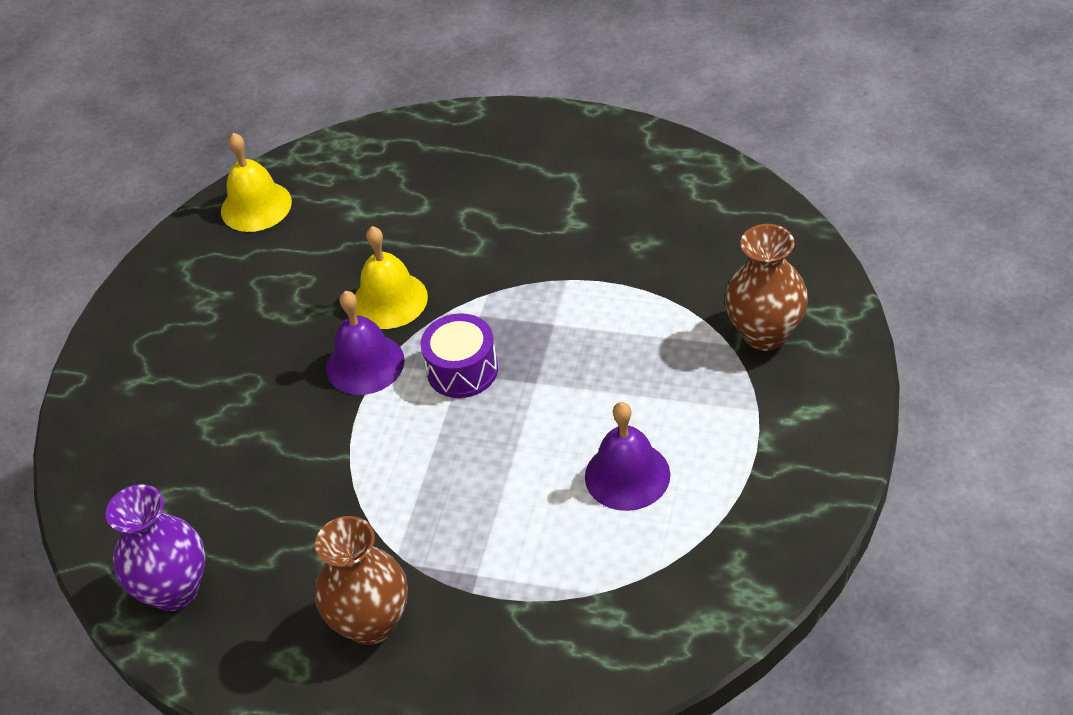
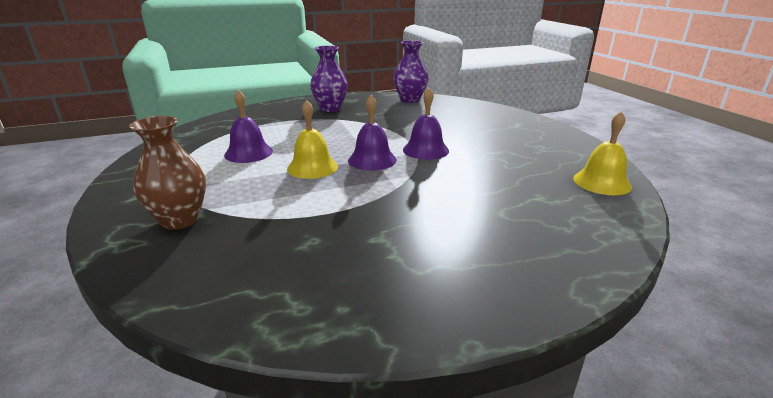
camera: 140 degrees right, 20 degrees down
brown vase [315,516,408,645] -> purple vase [310,46,348,112]
yellow bell [355,226,428,329] -> yellow bell moved to [287,100,338,179]
purple drum [421,313,498,398] -> purple bell [348,95,397,171]

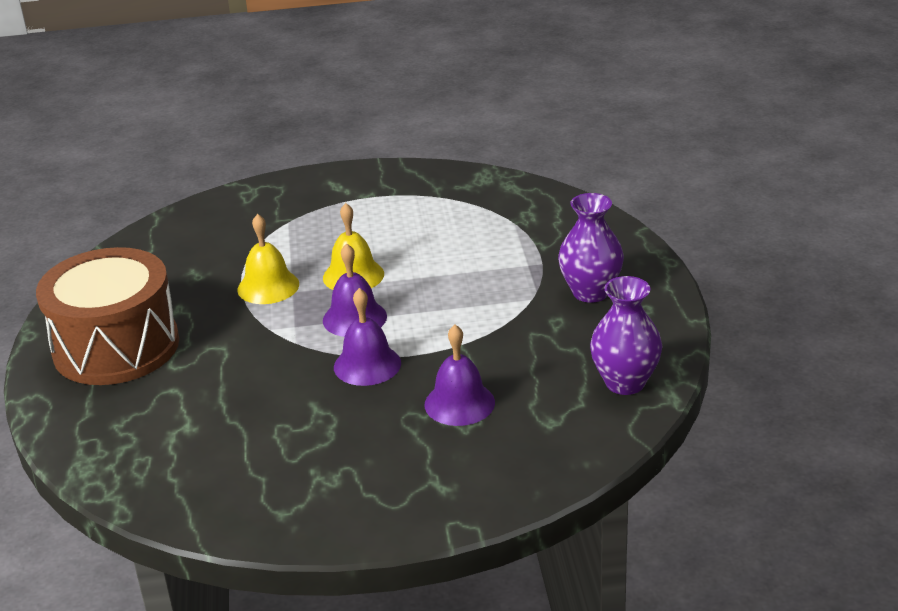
camera: 105 degrees right, 5 degrees up
brown vase [129,116,206,230] -> none
purple bell [224,90,273,163] -> purple bell moved to [425,325,495,426]
yellow bell [573,112,632,195] -> yellow bell moved to [237,214,299,304]
none -> brown drum [36,247,179,385]

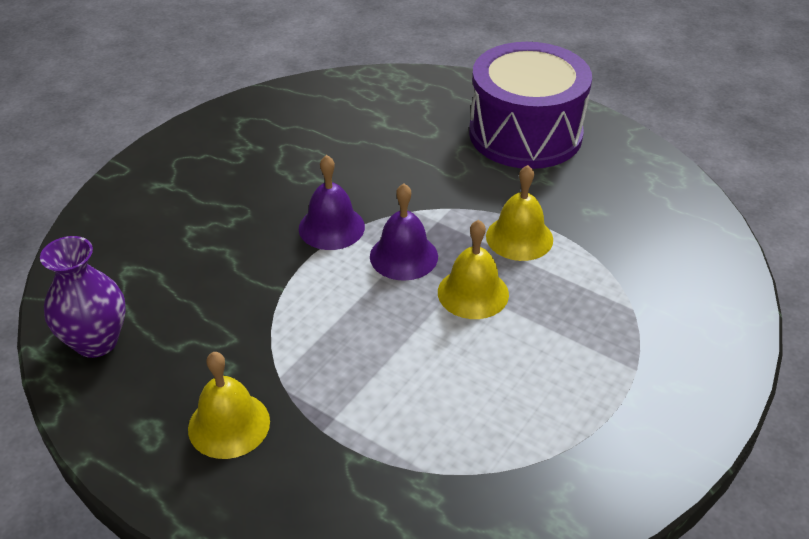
camera: 130 degrees right, 10 degrees up
brown drum [36,247,179,385] -> purple drum [469,42,592,169]
purple bell [425,325,495,426] -> none
purple vase [558,193,624,303] -> yellow bell [188,352,270,459]

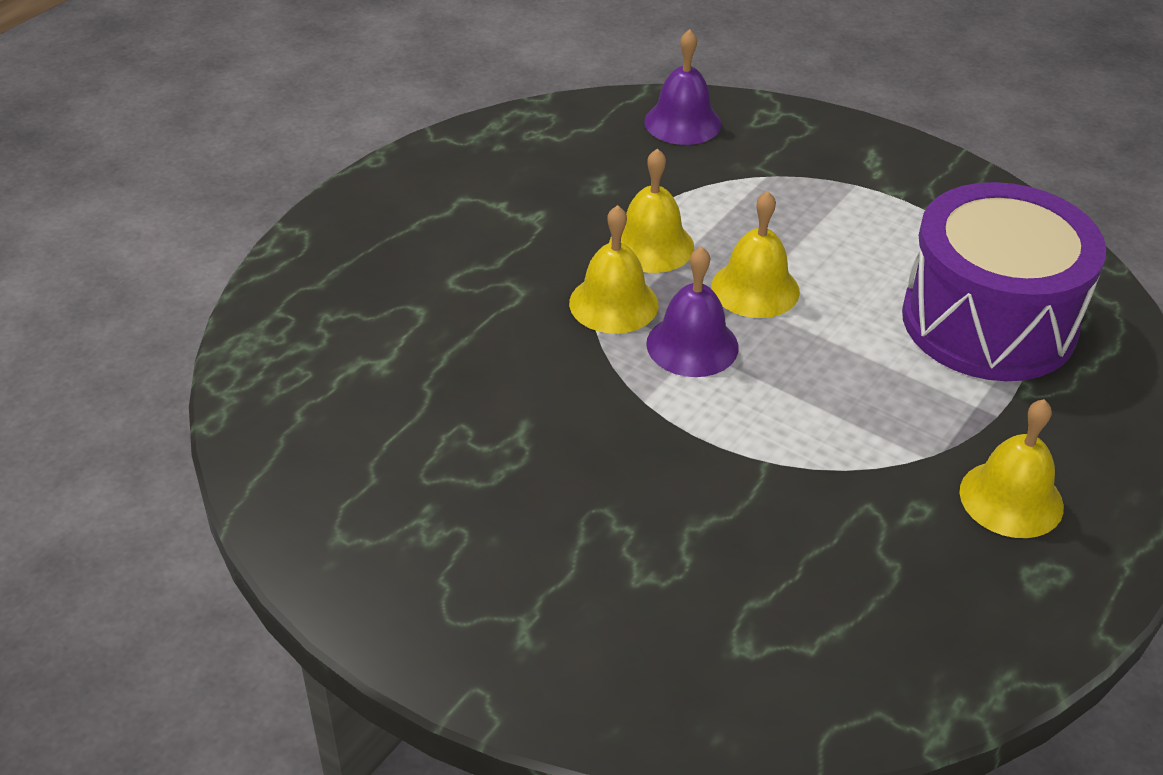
camera: 90 degrees left, 0 degrees up
purple vase [40,236,126,358] -> none
purple bell [299,155,365,250] -> purple bell moved to [644,29,721,145]
purple drum [469,42,592,169] -> purple drum moved to [902,182,1106,381]
none -> yellow bell [569,205,658,334]

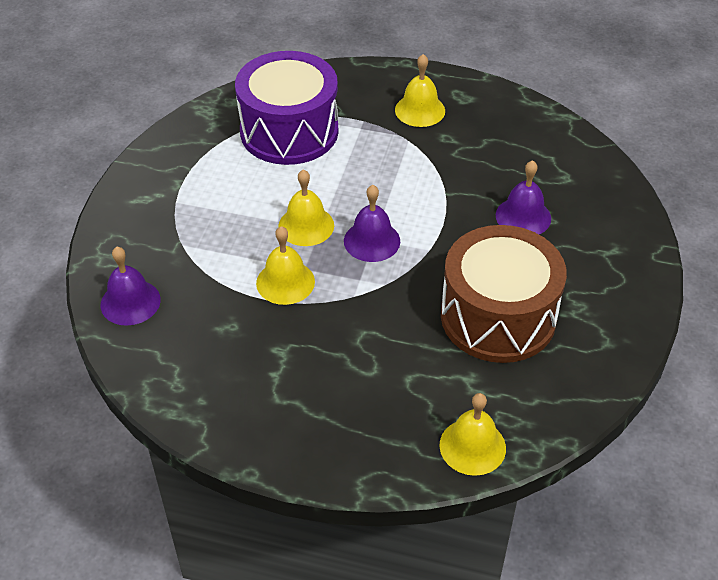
camera: 110 degrees left, 5 degrees up
yellow bell [569,205,658,334] -> yellow bell moved to [439,393,506,476]
none -> brown drum [441,225,567,363]
none -> purple bell [496,160,551,234]

